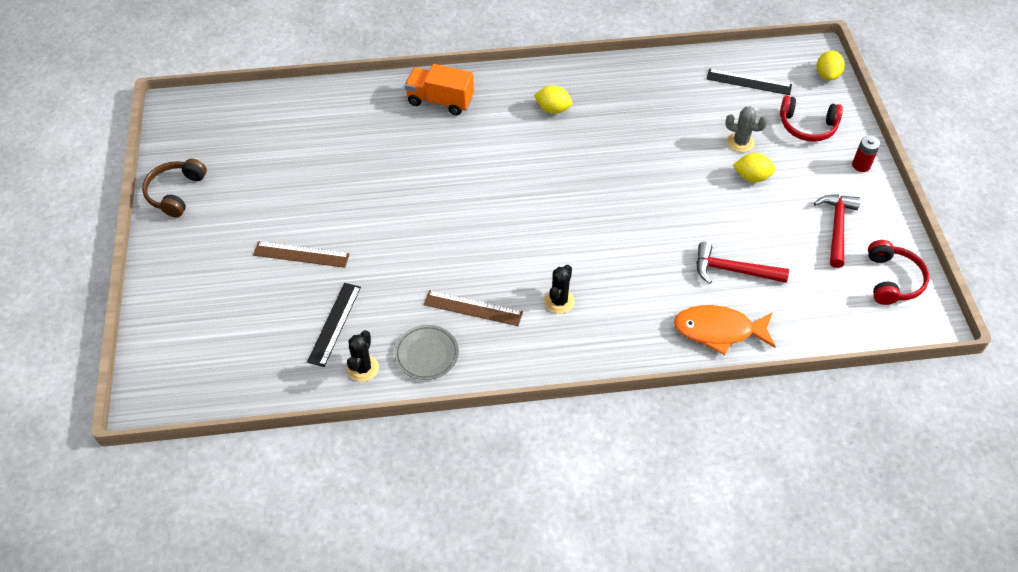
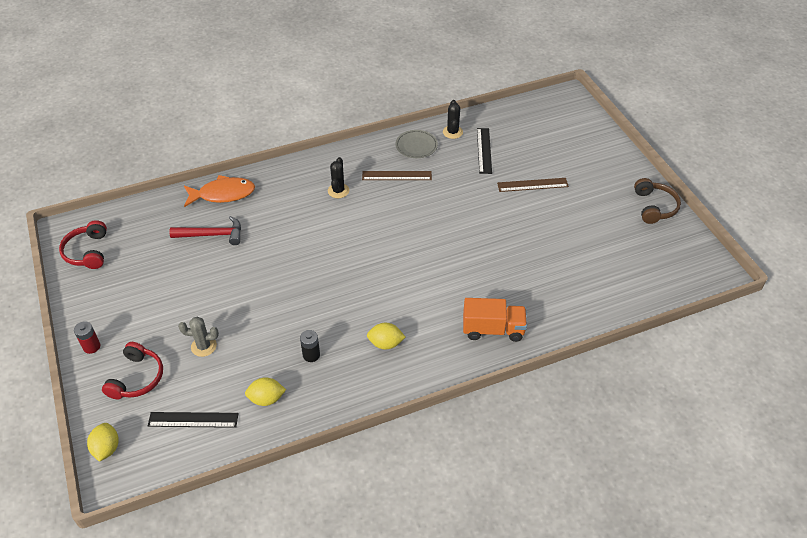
camera: 165 degrees right, 5 degrees down
yellow lemon [733,153,776,182] -> yellow lemon moved to [245,377,286,406]
red headphones [780,96,843,142] -> red headphones turned 105 degrees clockwise [102,342,163,399]
red hammer [814,195,860,268] -> none
none -> black battery [300,330,320,362]

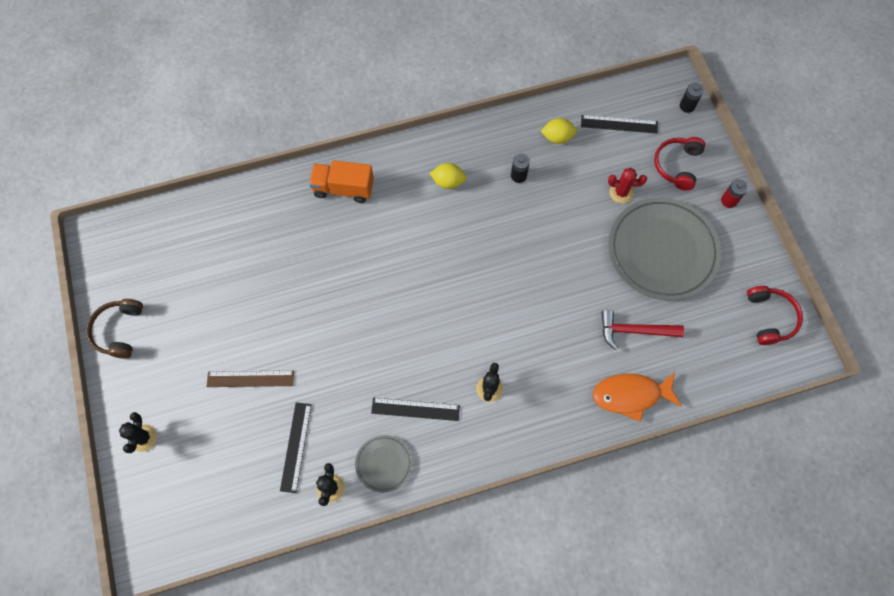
camera: 175 degrees left, 20 degrees up
yellow lemon [87,423,119,462] -> black battery [680,83,704,113]
grey cactus [178,317,219,357] -> red cactus [608,168,647,203]
brown ruler [362,171,432,180] -> black ruler [371,398,460,421]
none -> black cactus [119,412,157,453]
none -> grey plate [608,197,721,300]

